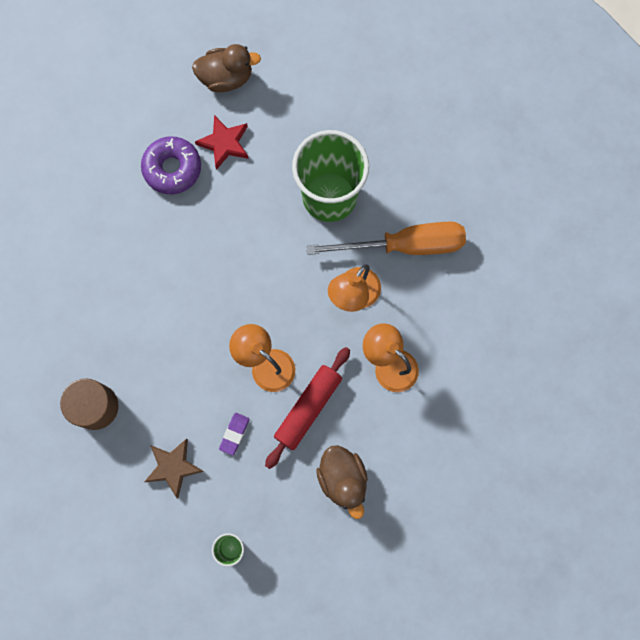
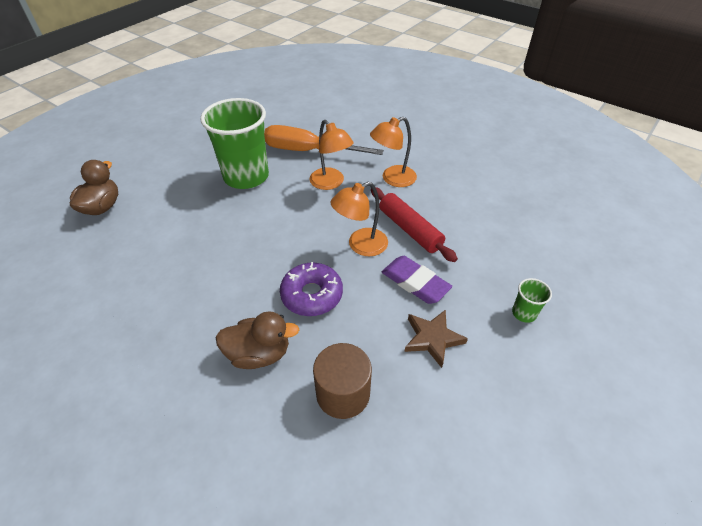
camera: 70 degrees left, 30 degrees down
purple donut [141,136,201,194] -> purple donut moved to [280,262,343,316]
red star [195,115,249,170] -> none
purple eraser [219,413,250,455] -> purple eraser [382,256,452,304], size x1.74
orange screwdriver [306,222,466,255] -> orange screwdriver turned 90 degrees counterclockwise [264,125,384,155]
brown duck [316,445,368,519] -> brown duck moved to [215,311,299,369]

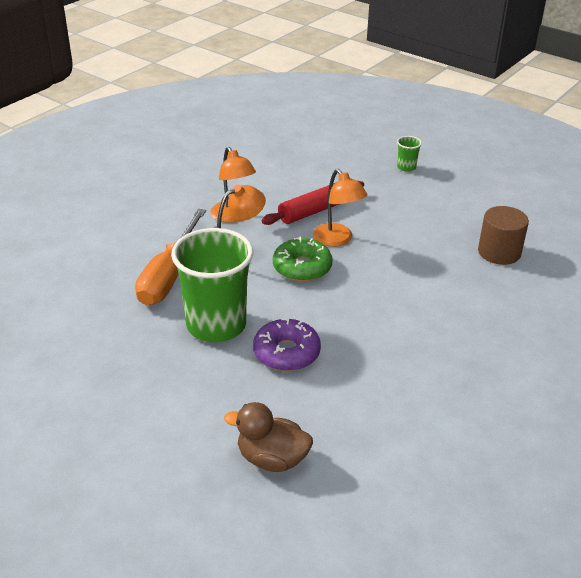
camera: 90 degrees left, 10 degrees down
brown duck [215,311,299,369] -> none
purple donut [280,262,343,316] -> purple donut moved to [253,317,321,371]
purple eraser [382,256,452,304] -> none
brown star [404,310,468,368] -> none
none -> green donut [273,237,332,282]

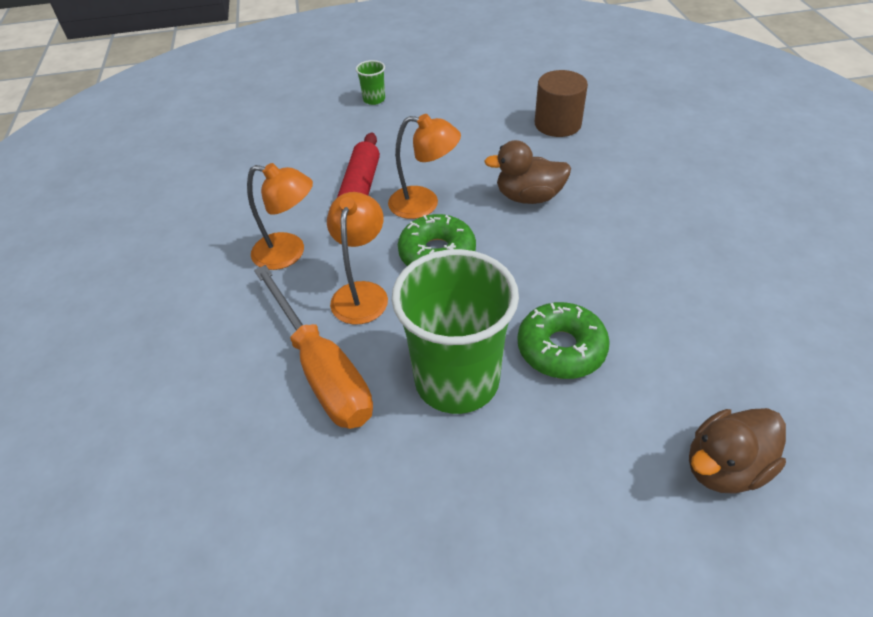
camera: 45 degrees left, 10 degrees up
purple donut [253,317,321,371] -> green donut [517,302,610,379]
none -> brown duck [484,140,571,204]

